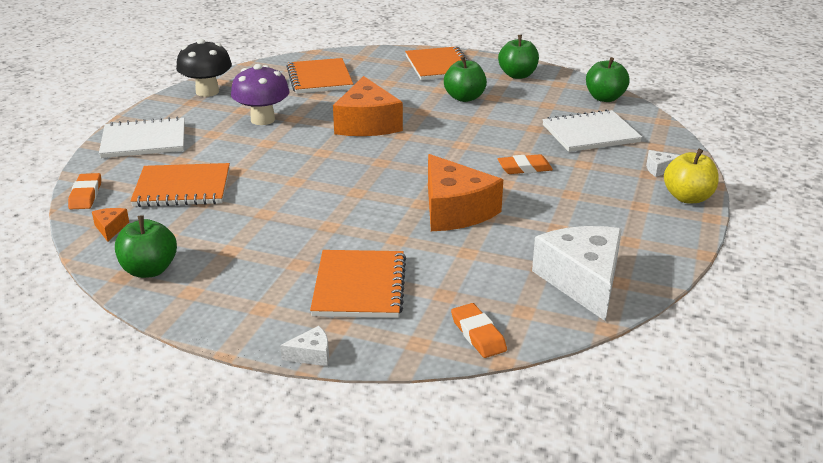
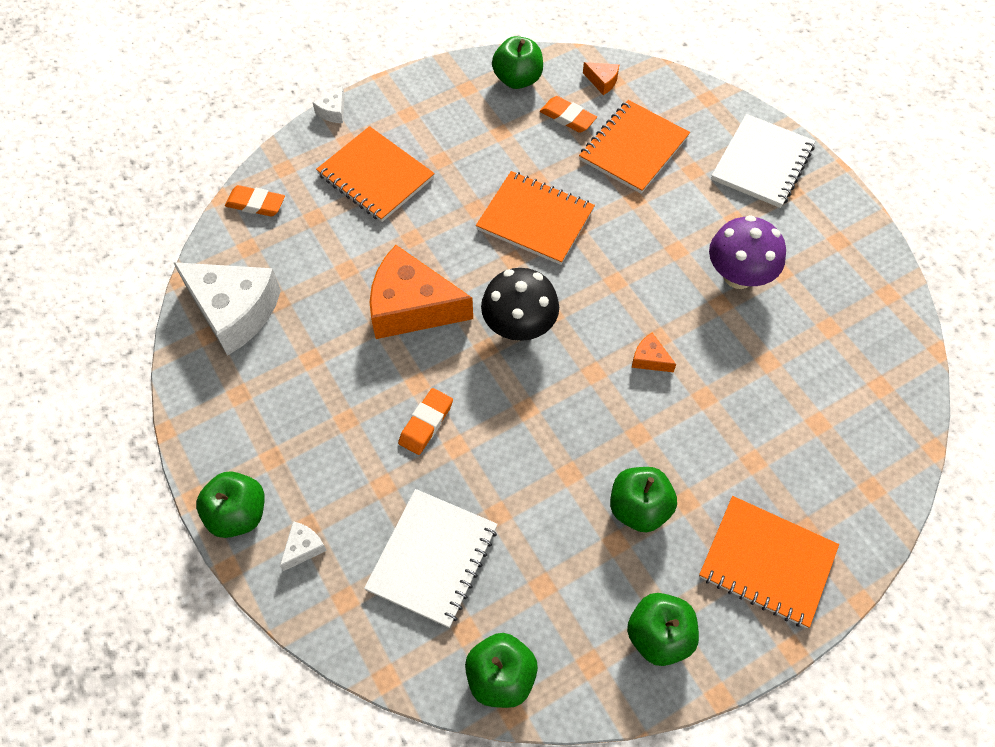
camera: 130 degrees right, 30 degrees up
orange eraser [68,173,101,209] -> orange eraser moved to [540,96,597,133]
black mushroom [176,39,232,97] -> black mushroom moved to [481,268,559,341]
orange notebook [286,58,353,94] -> orange notebook moved to [476,171,595,265]
orange cheese [333,76,403,136] -> orange cheese [632,333,676,372], size x0.41
yellow apple [664,149,719,203] -> green apple [196,471,265,538]

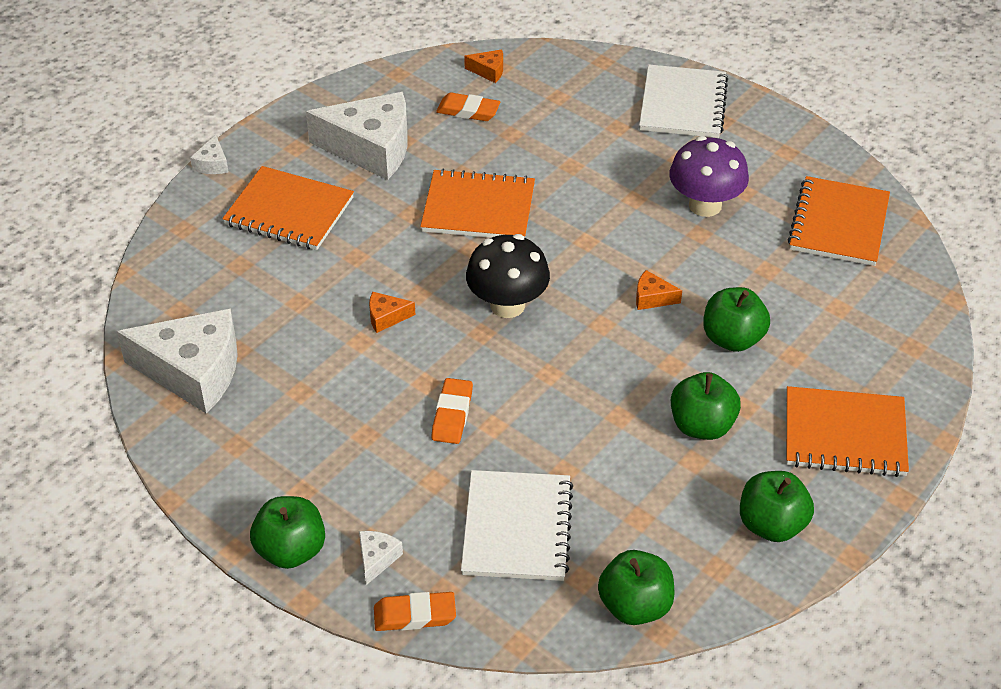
camera: 20 degrees left, 15 degrees down
orange eraser [225,185,285,217] -> orange eraser moved to [374,592,456,631]
orange cheese [370,245,473,339] -> orange cheese [369,292,415,333], size x0.41
green apple [492,36,543,89] -> green apple moved to [703,287,770,352]
orange notebook [579,100,690,194] -> orange notebook moved to [788,176,890,266]
none -> white cheese [306,92,408,180]

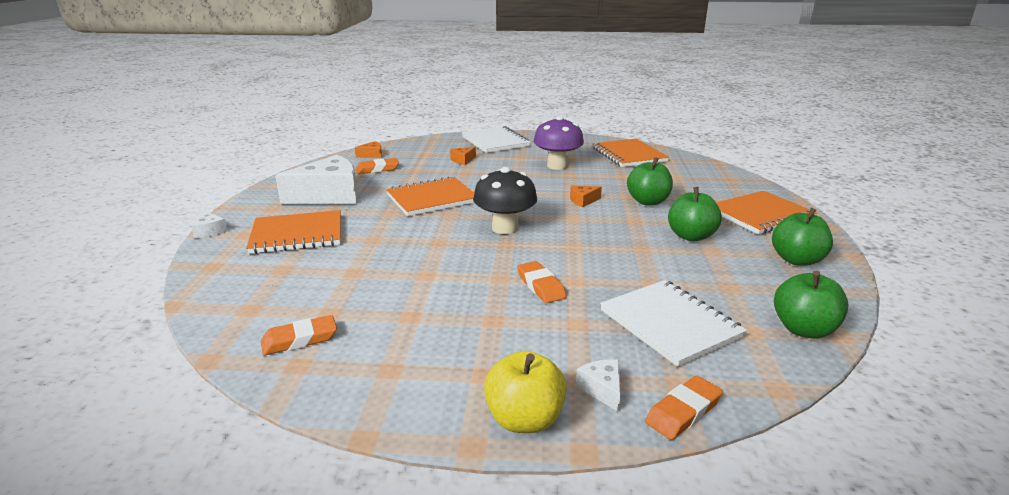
camera: 35 degrees left, 20 degrees down
white cheese [117,309,238,414] -> orange eraser [261,315,337,355]
green apple [250,496,325,569] -> yellow apple [484,351,567,433]
orange cheese [369,292,415,333] -> orange cheese moved to [450,147,476,165]

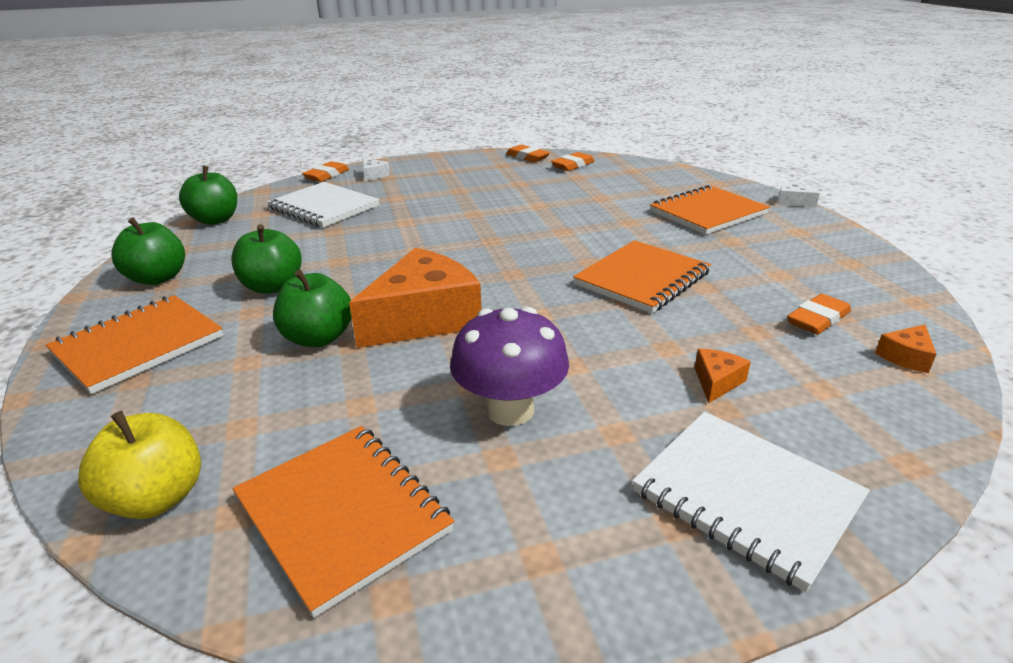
camera: 160 degrees right, 5 degrees up
white cheese [275,155,358,204] -> none
black mushroom [473,167,537,234] -> none
yellow apple [484,351,567,433] -> yellow apple moved to [78,411,201,519]
orange eraser [517,261,567,303] -> orange eraser moved to [506,145,550,162]
orange cheese [570,185,602,207] -> orange cheese [349,248,481,348], size x2.43

